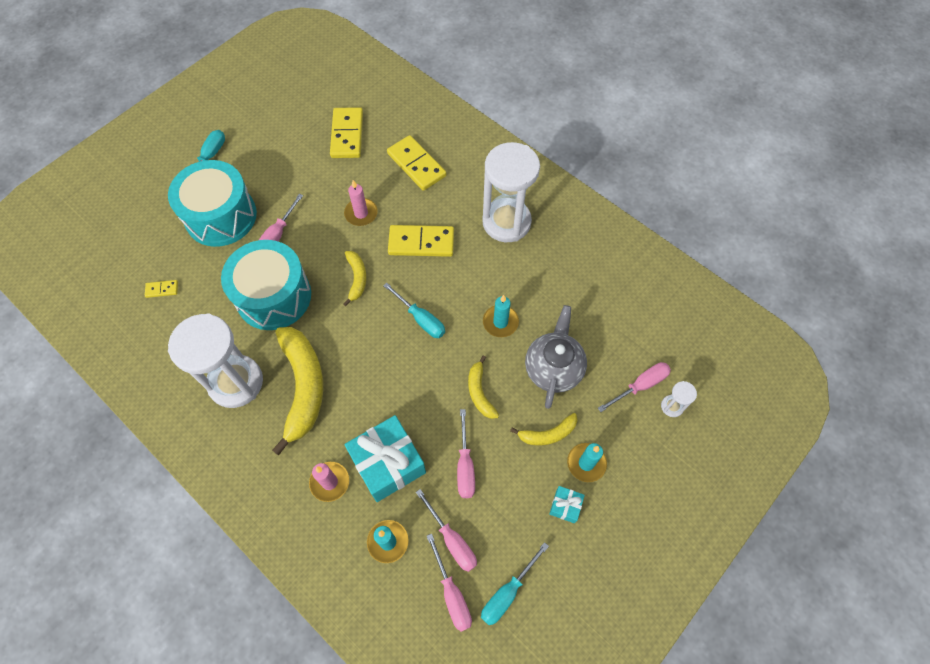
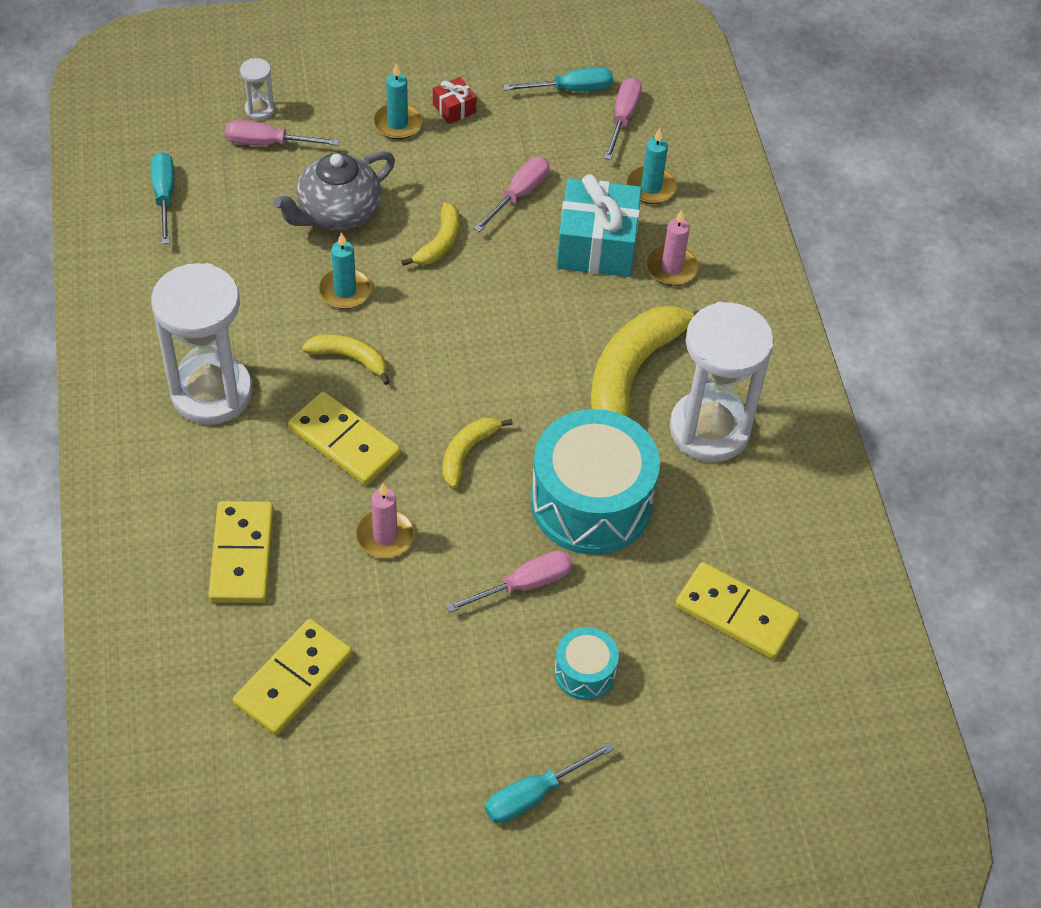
camera: 145 degrees left, 10 degrees down
yellow domino [145,280,178,298] -> yellow domino [675,562,800,659], size x2.13
turquoise drum [168,160,257,247] -> turquoise drum [554,627,619,700], size x0.47
turquoise screwdriver [383,283,445,338] -> turquoise screwdriver moved to [151,152,174,244]
pink screwdriver [416,489,477,572] -> none
yellow banana [510,413,578,446] -> yellow banana moved to [302,334,390,385]
turquoise gift [549,486,585,523] -> red gift [433,77,477,124]

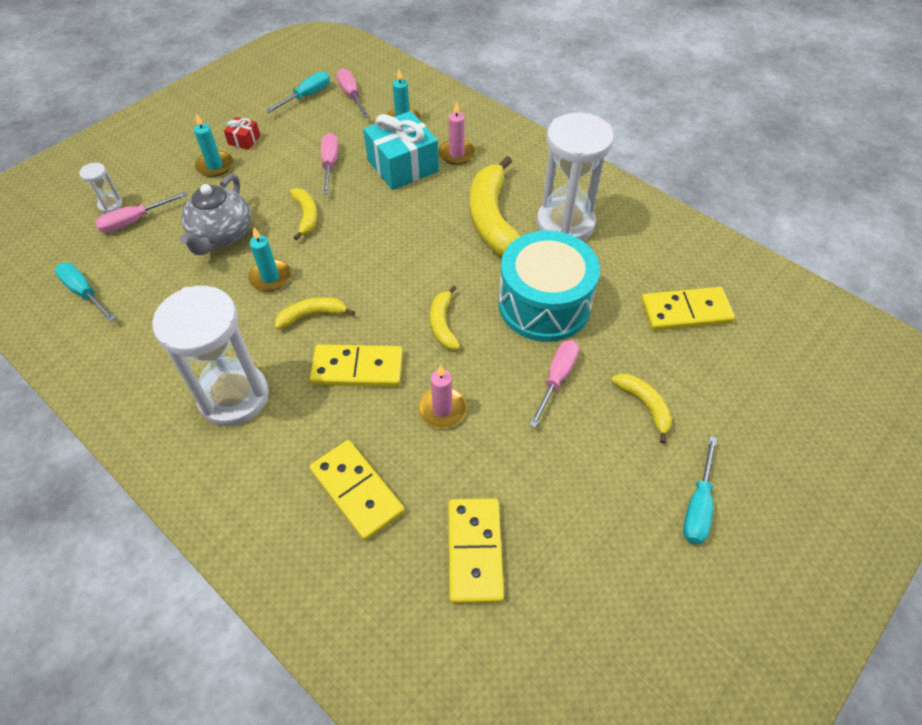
camera: 35 degrees left, 0 degrees up
turquoise drum [554,627,619,700] -> yellow banana [611,374,672,444]

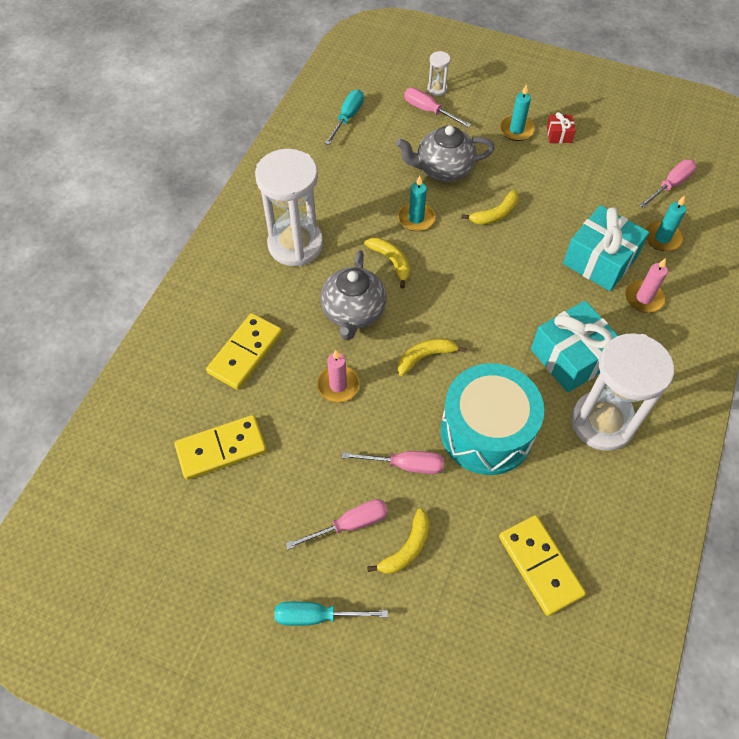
camera: 70 degrees right, 5 degrees up
turquoise screwdriver [266,71,330,113] -> none
yellow domino [310,344,403,387] -> grey teapot [320,250,386,341]
pink screwdriver [321,133,338,194] -> pink screwdriver moved to [286,499,388,550]
yellow banana [470,156,521,256] -> turquoise gift [531,301,618,392]

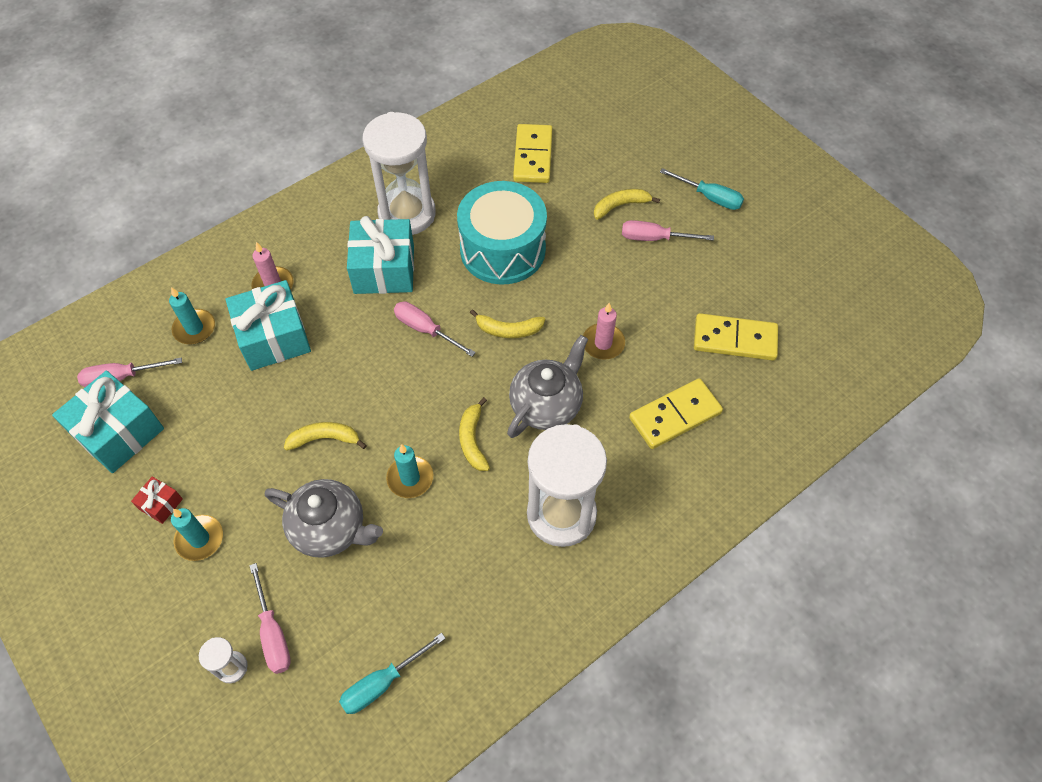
camera: 150 degrees left, 0 degrees up
pink screwdriver [342,451,444,474] -> pink screwdriver moved to [394,301,476,357]
none -> turquoise gift [52,371,164,473]

